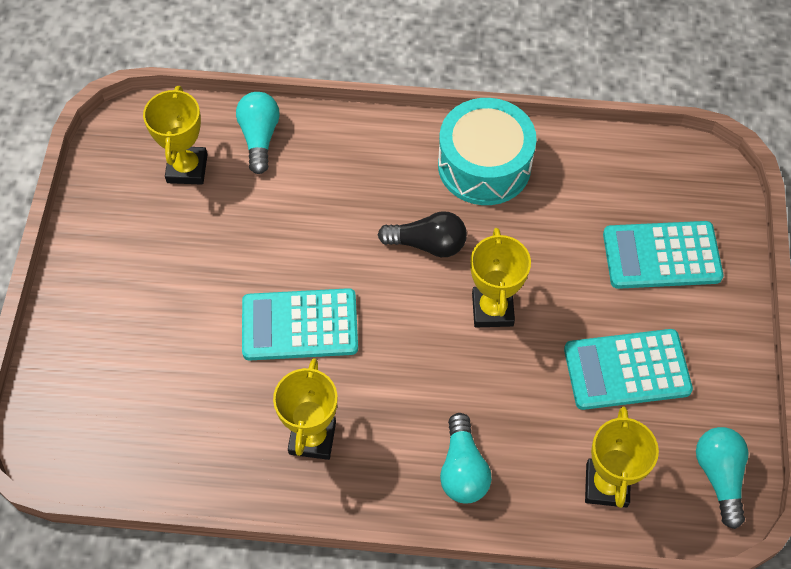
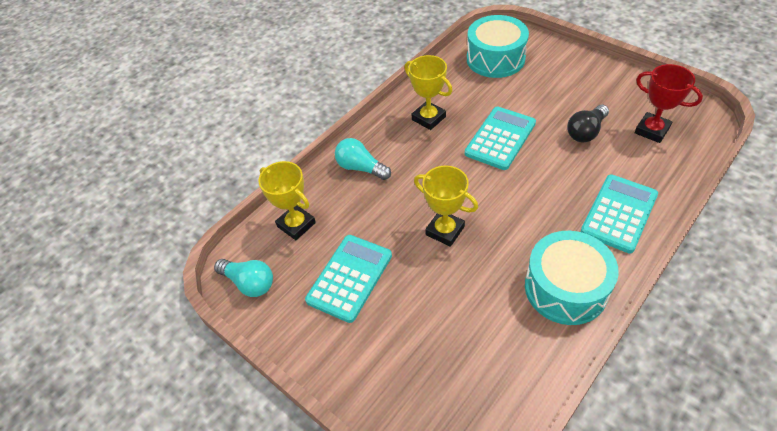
camera: 130 degrees right, 10 degrees down
yellow trophy [143,86,208,185] -> red trophy [635,64,703,143]
turquoise light bulb [236,92,280,174] -> none
black light bulb [378,211,467,257] -> black light bulb moved to [567,105,609,143]
turquoise calculator [603,221,724,289] -> turquoise calculator moved to [581,174,658,253]
none -> turquoise drum [467,15,529,78]

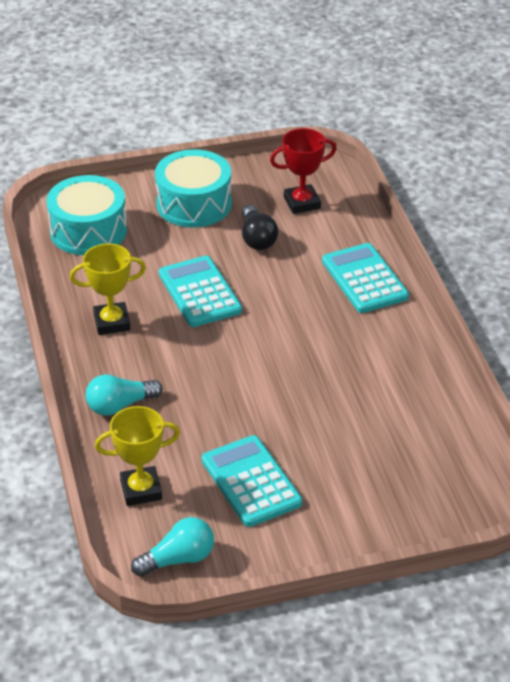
camera: 60 degrees left, 10 degrees down
yellow trophy [414,165,478,247] -> none
turquoise drum [525,231,619,325] -> turquoise drum moved to [155,149,232,227]

